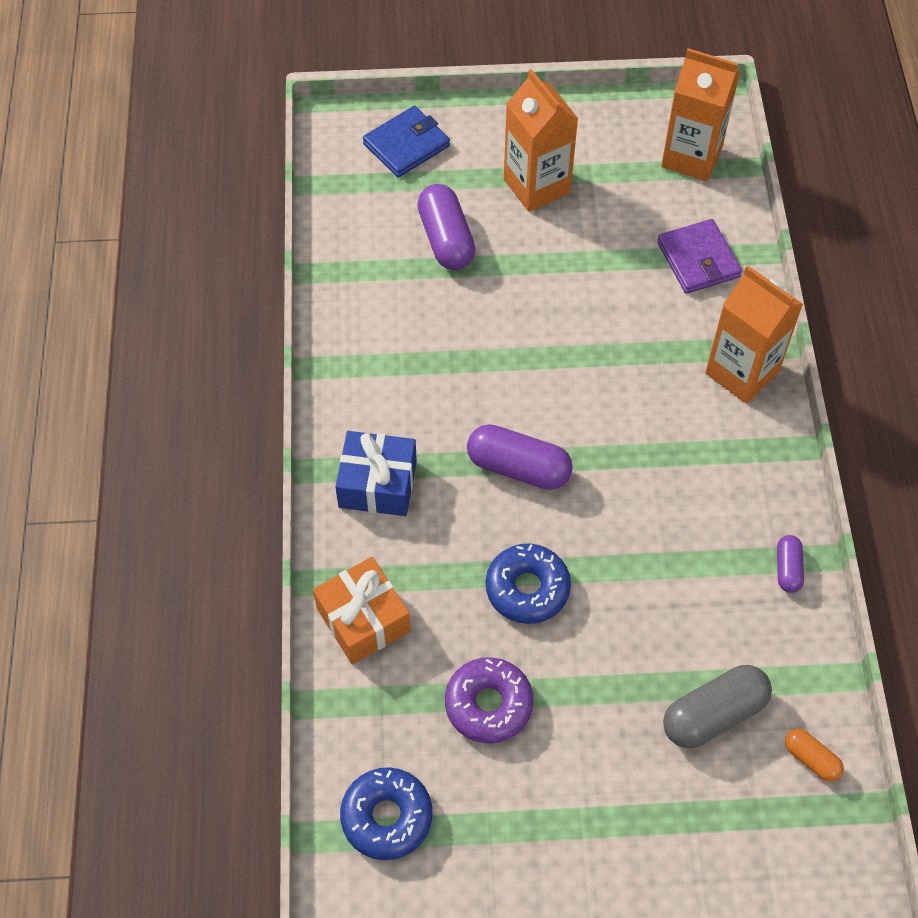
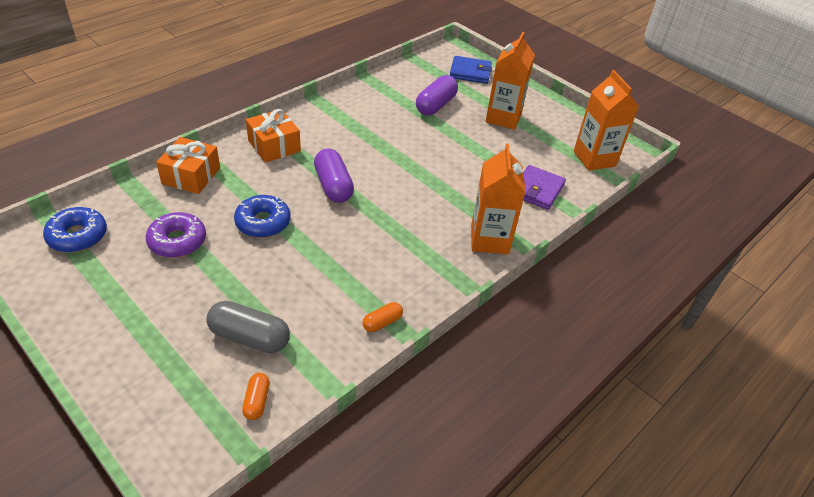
camera: 45 degrees right, 15 degrees down
blue gift [335,431,417,516] -> orange gift [246,109,301,163]
purple capsule [777,535,804,593] -> orange capsule [362,302,403,332]

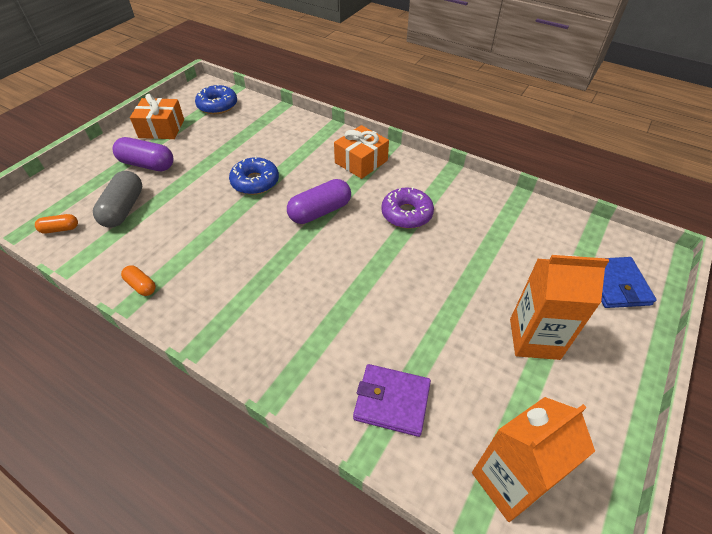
camera: 80 degrees right, 5 degrees up
purple donut [146,212,206,258] -> purple donut moved to [381,187,434,229]
orange gift [156,137,220,194] -> orange gift moved to [130,94,184,139]
purple capsule [416,75,458,115] -> purple capsule moved to [112,137,173,171]
orange carton [471,143,526,254] -> none

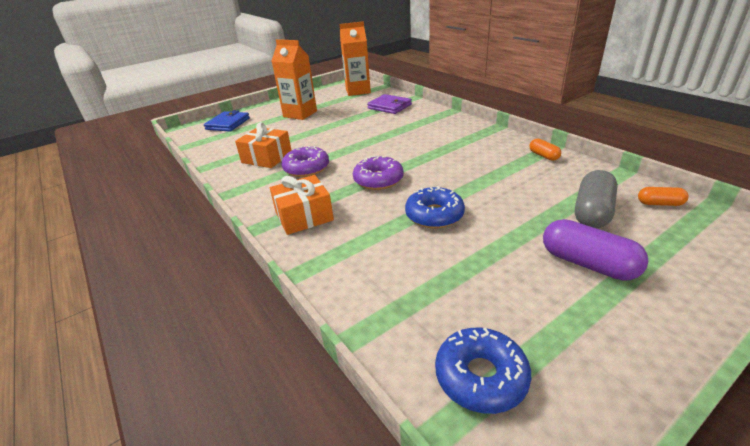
camera: 155 degrees left, 15 degrees down
orange gift [130,94,184,139] -> orange gift moved to [235,122,292,168]
purple capsule [287,179,351,224] -> purple donut [353,156,404,190]

